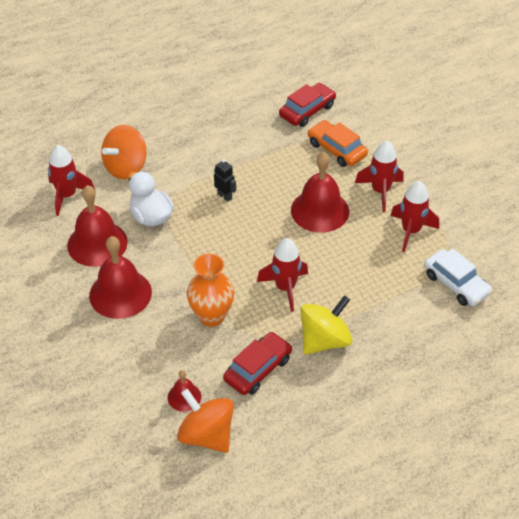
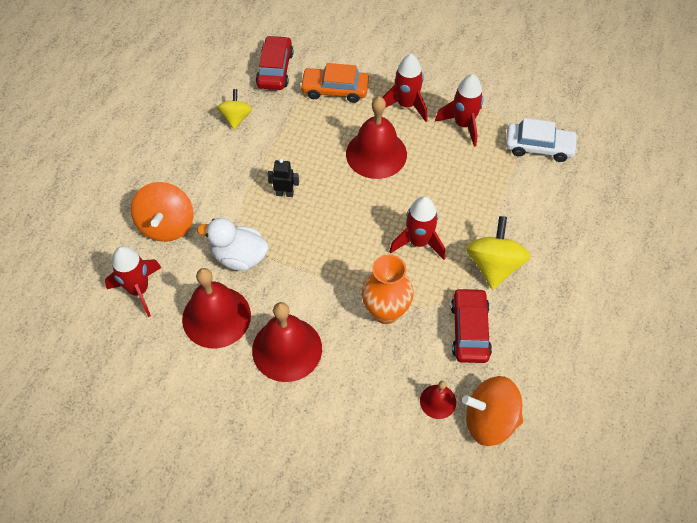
camera: 40 degrees left, 10 degrees up
none -> yellow spinning top [217,89,252,129]

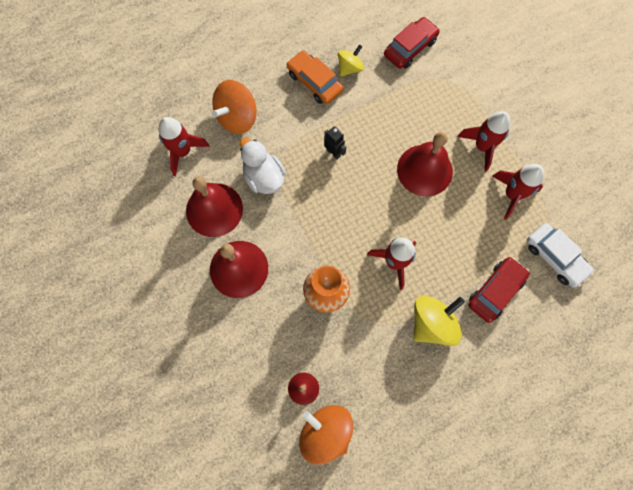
camera: 40 degrees right, 15 degrees up
orange car [300,63,369,103] -> orange car moved to [287,50,343,104]
red car [451,288,492,363] -> red car moved to [468,257,530,323]

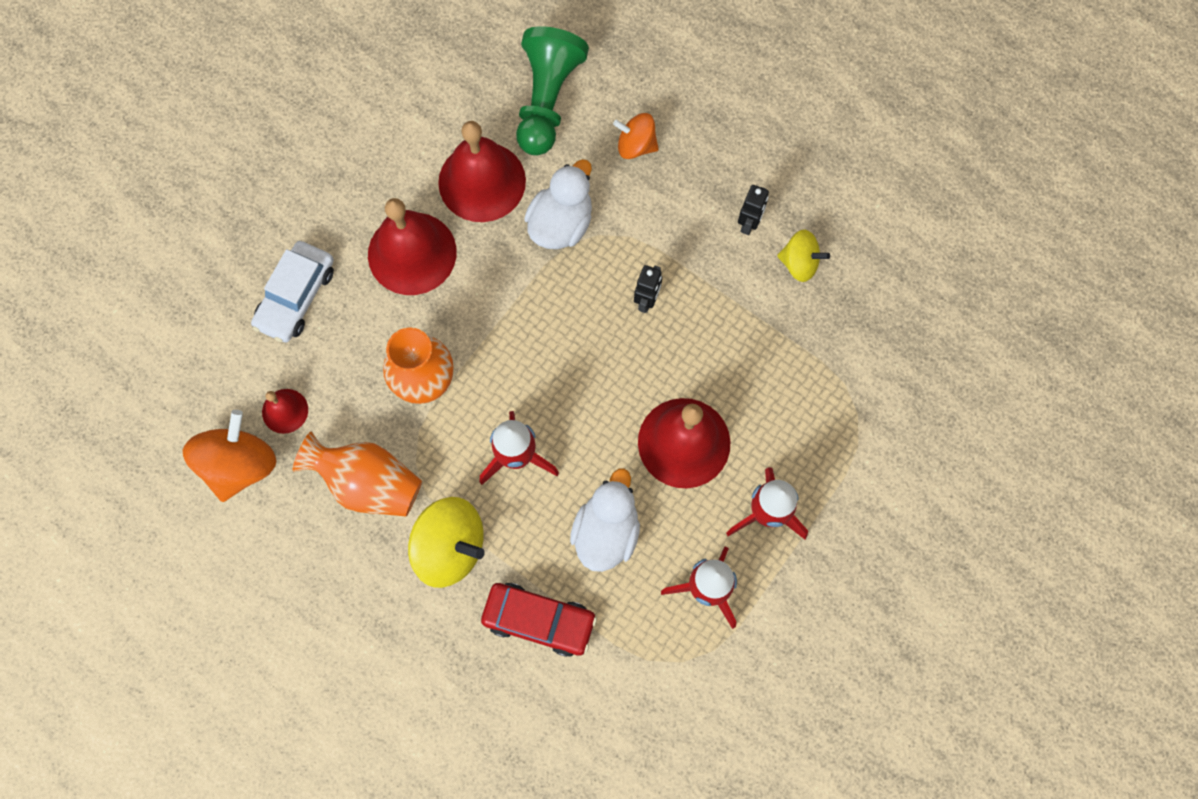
camera: 65 degrees right, 0 degrees up
red rocket [159,117,210,176] -> green pawn [516,26,589,156]
orange spinning top [212,80,257,134] -> orange spinning top [613,113,659,159], size x0.61
orange car [287,50,343,104] -> black robot [738,185,769,235]
red car [384,17,440,69] -> none
white car [527,223,594,288] -> white car moved to [251,241,334,342]
none -> orange vase [293,431,422,516]
none -> white duck [570,468,640,572]

